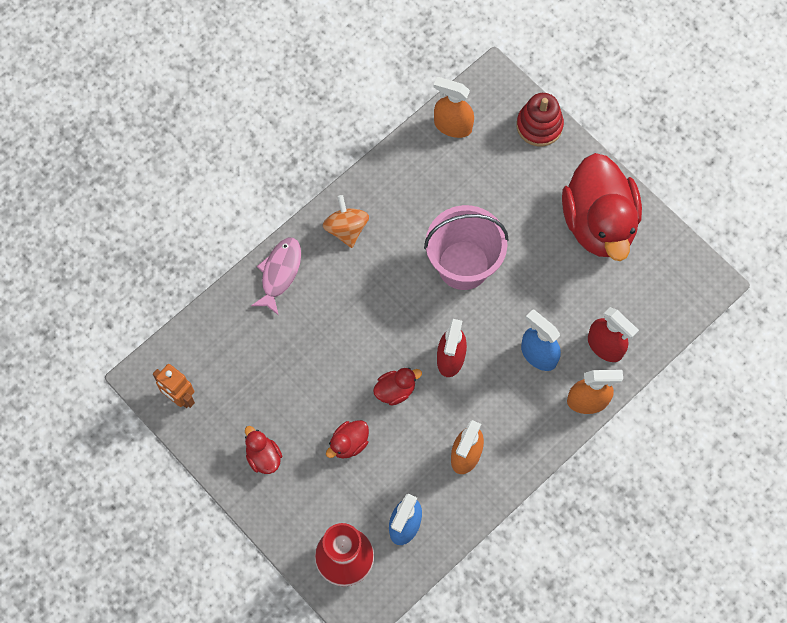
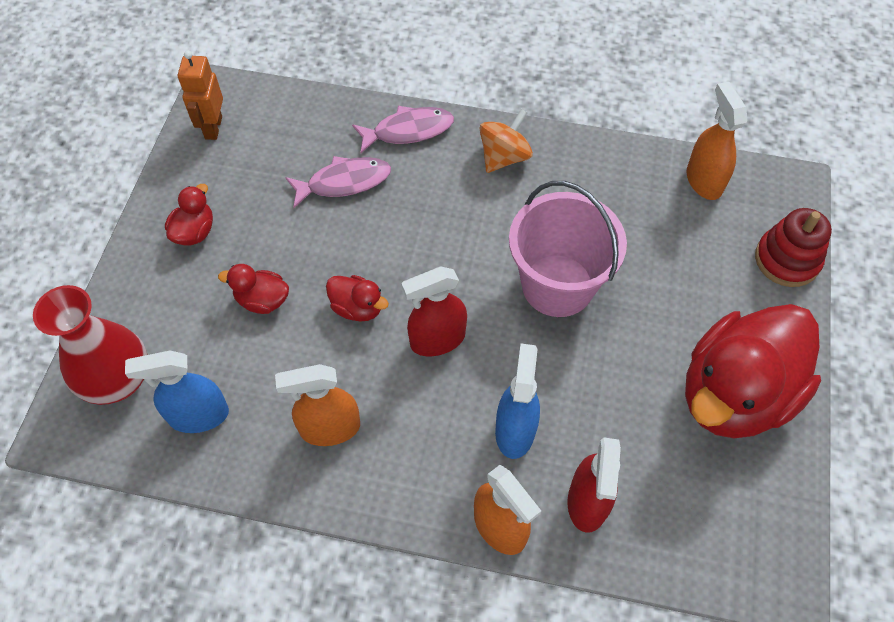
camera: 55 degrees right, 10 degrees down
none -> pink fish [285,156,391,208]

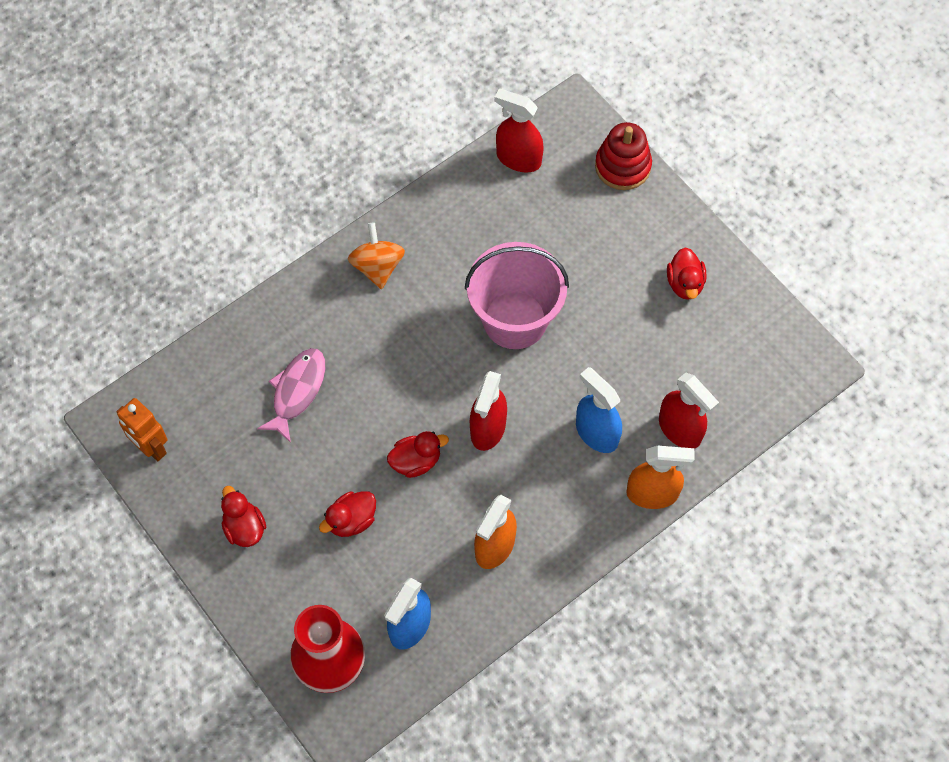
camera: 50 degrees left, 5 degrees up
pink fish [352,106,454,153] -> none
red duck [685,304,821,438] -> red duck [667,248,706,300], size x0.42
orange spray bottle [687,82,747,200] -> red spray bottle [494,89,544,173]

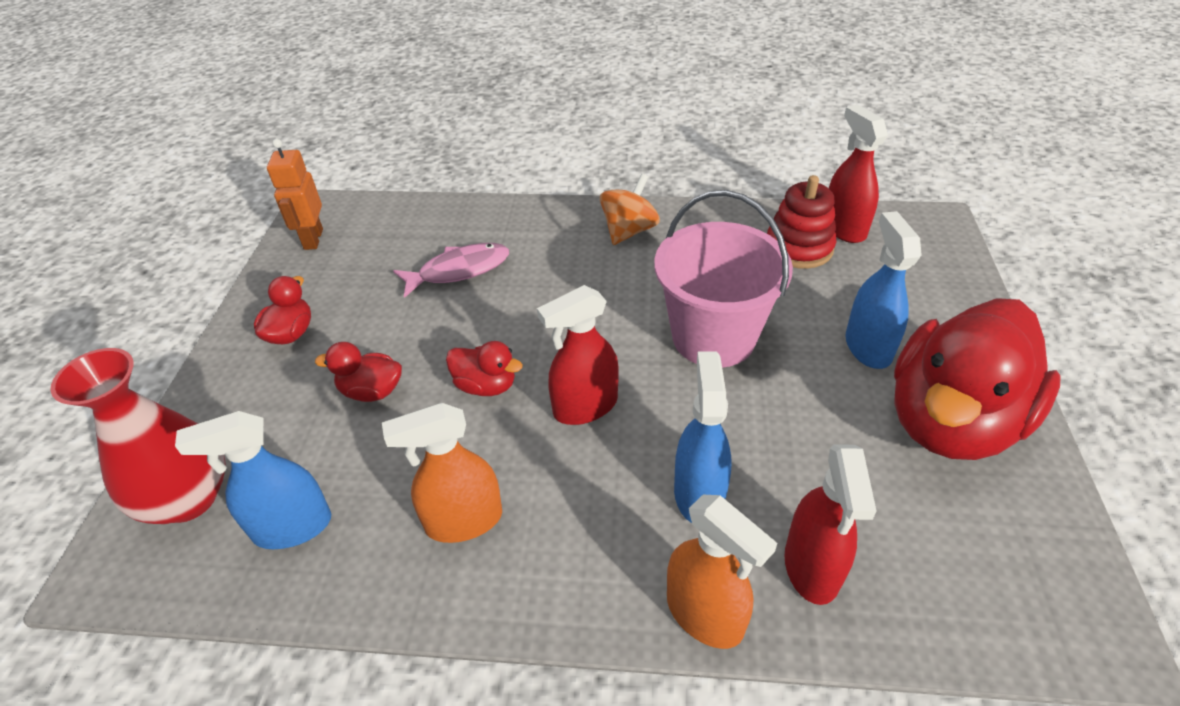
camera: 45 degrees right, 20 degrees down
red stacking toy [595,122,652,190] -> red stacking toy moved to [767,175,836,269]
red duck [667,248,706,300] -> red duck [894,298,1061,460], size x2.40
none -> blue spray bottle [845,211,922,369]

